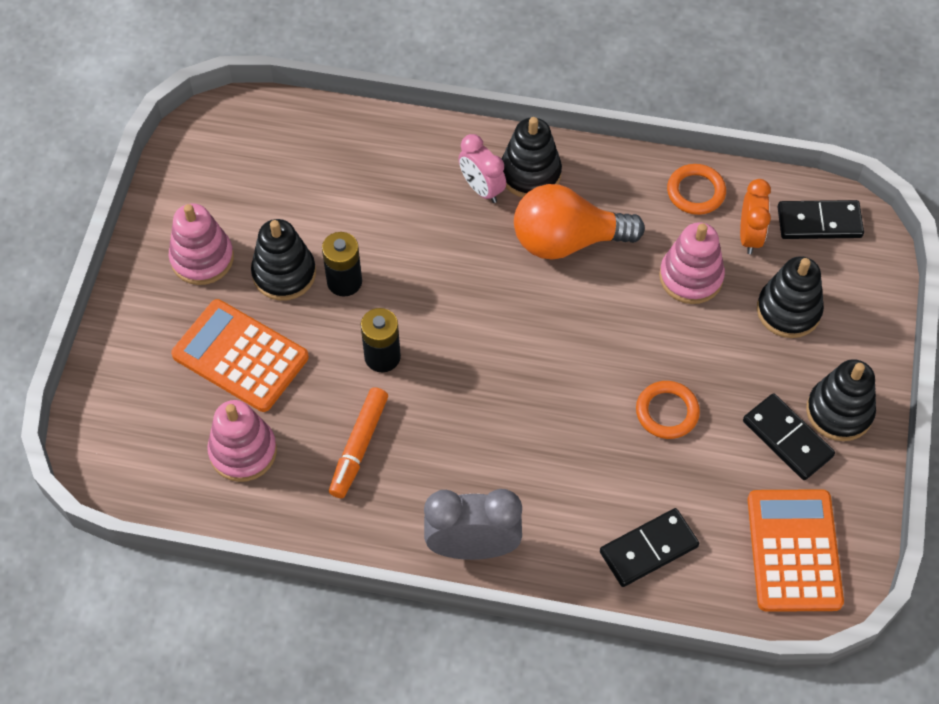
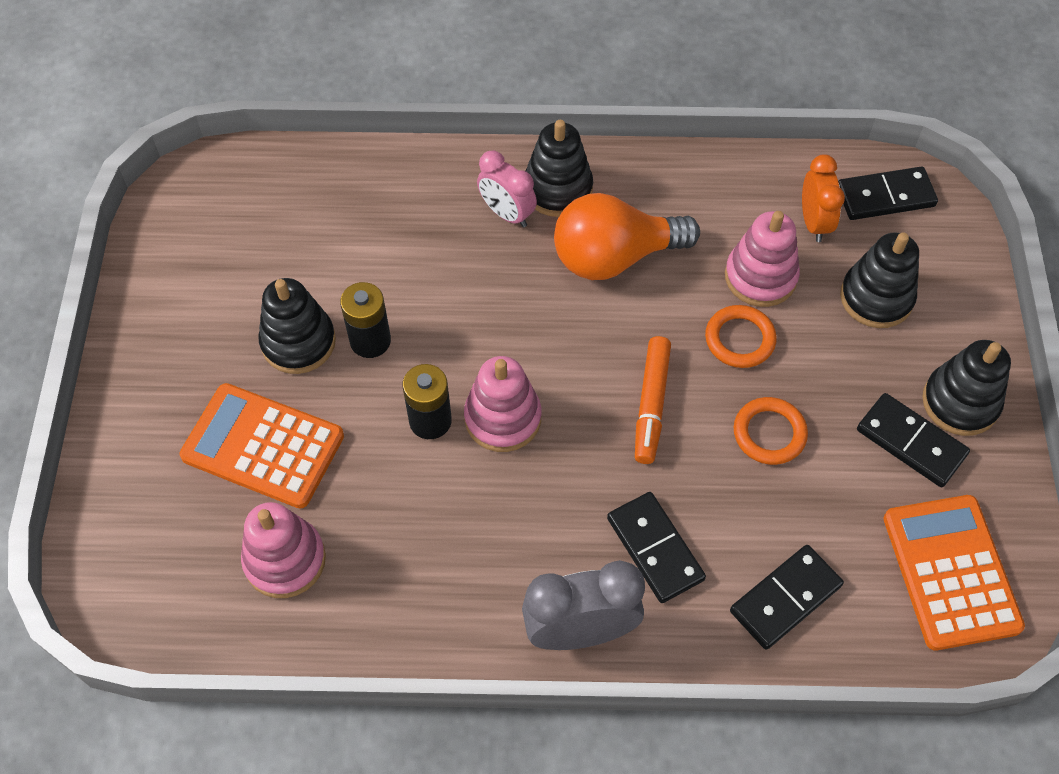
camera: 10 degrees left, 0 degrees up
pink stacking toy [169,203,234,285] -> pink stacking toy moved to [464,356,541,452]
orange marker [329,387,388,498] -> orange marker moved to [635,336,671,464]
orange ring [667,164,726,215] -> orange ring moved to [705,305,777,368]
none -> black domino [607,492,706,603]

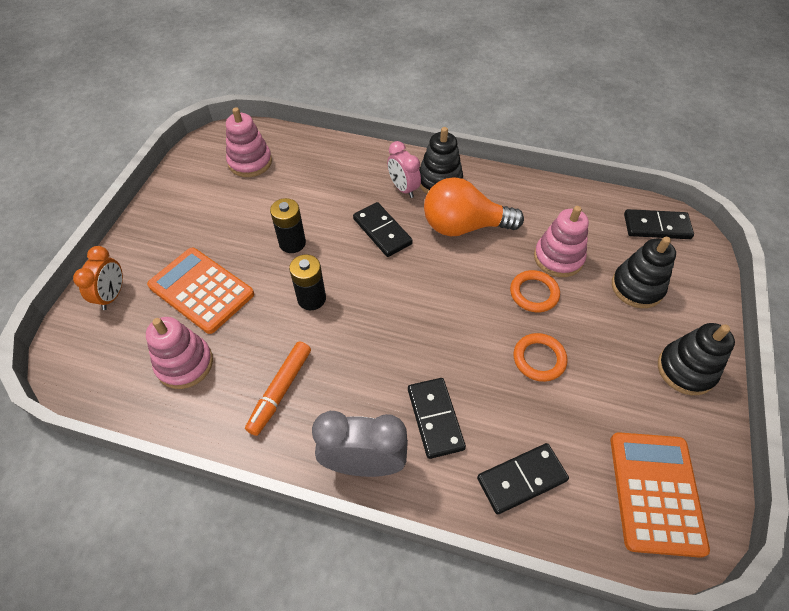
camera: 15 degrees right, 5 degrees down
black stacking toy [258,278,336,374] -> none
pink stacking toy [464,356,541,452] -> pink stacking toy moved to [226,107,272,177]
orange marker [635,336,671,464] -> orange marker moved to [245,341,311,436]
orange clock [802,154,845,242] -> orange clock moved to [73,246,123,310]
black domino [857,393,970,487] -> black domino moved to [353,202,413,257]

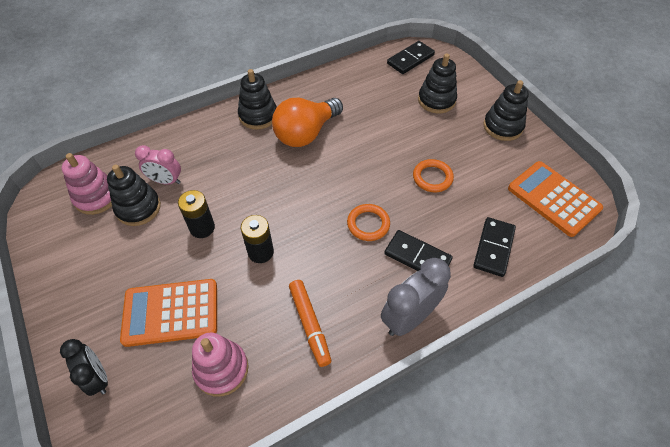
camera: 45 degrees left, 0 degrees up
orange clock [73,246,123,310] -> black clock [60,339,108,396]
black domino [353,202,413,257] -> none
pink clock [387,141,421,198] -> pink clock moved to [135,145,181,185]
orange ring [510,270,560,312] -> orange ring moved to [347,204,390,241]
pink stacking toy [534,206,589,277] -> none
none -> black stacking toy [107,165,161,226]

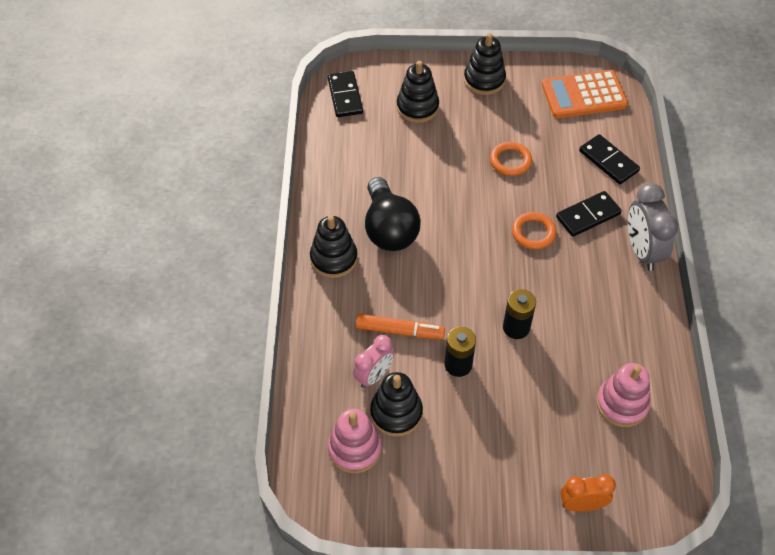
camera: 60 degrees left, 0 degrees up
black clock [60,339,108,396] -> orange clock [561,474,616,512]
orange calculator [120,279,217,347] -> none
orange light bulb [272,98,343,147] -> black light bulb [365,177,421,251]
orange marker [289,280,332,367] -> orange marker moved to [356,314,445,339]

